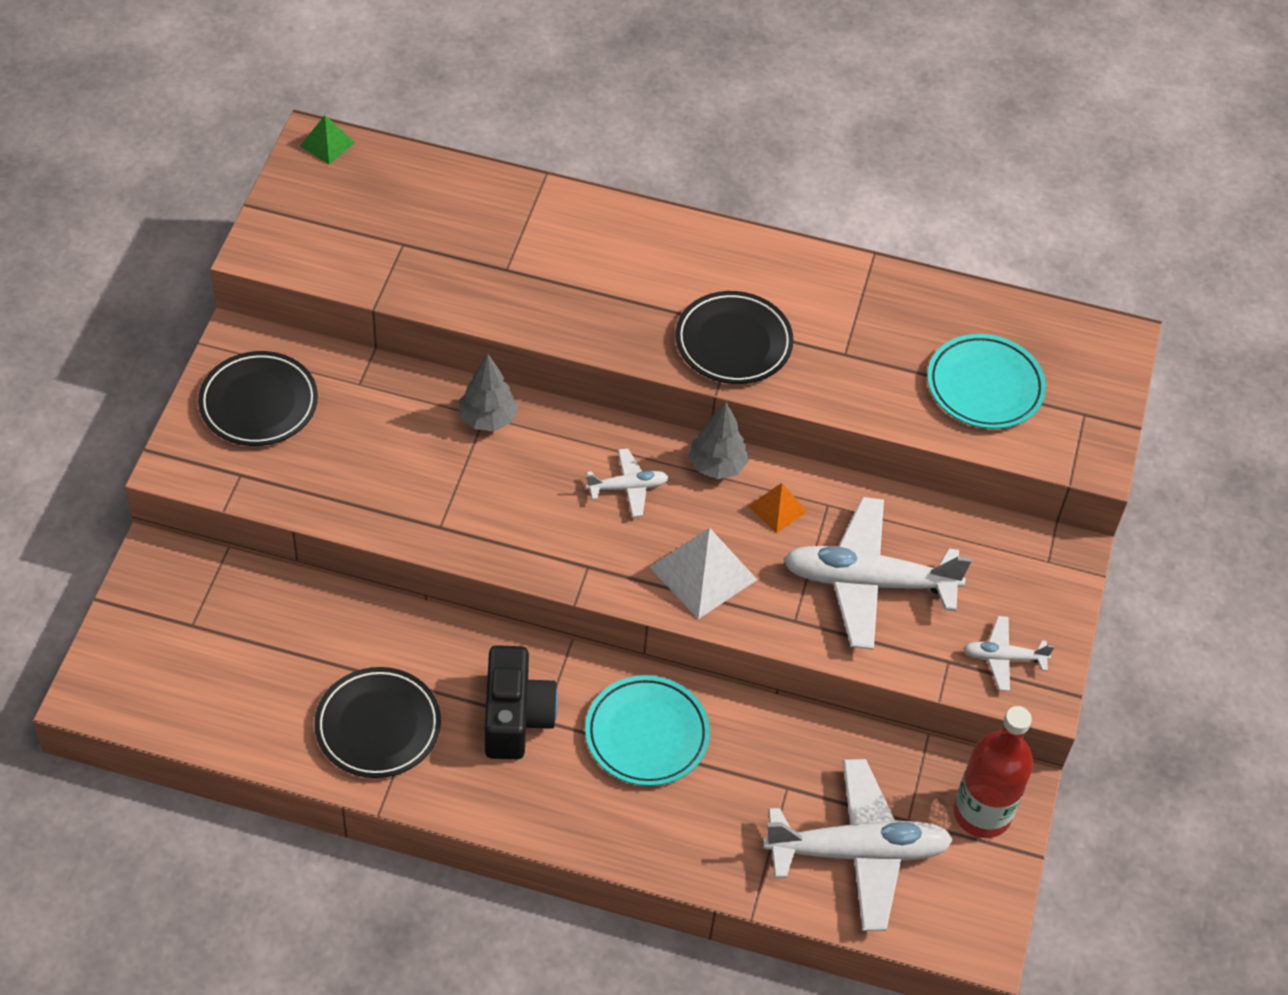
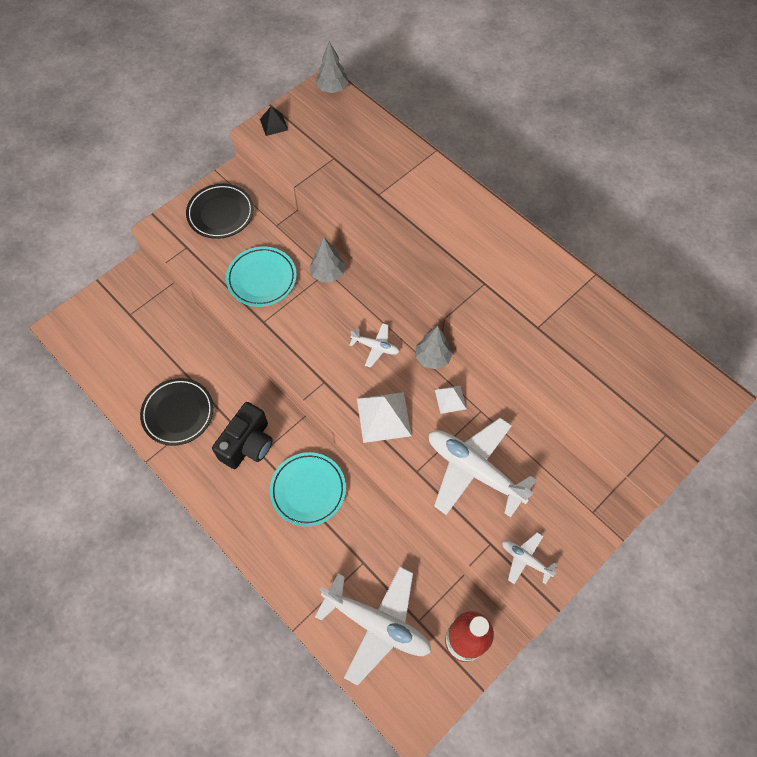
camera: 35 degrees right, 10 degrees up
green pyramid [300,115,355,164] -> grey tree [316,41,349,93]
black plate [675,291,794,384] -> none
orange pyramid [748,483,807,533] -> white pyramid [435,386,466,414]
turquoise plate [927,334,1046,429] -> turquoise plate moved to [226,247,297,307]
none -> black pyramid [260,107,288,136]

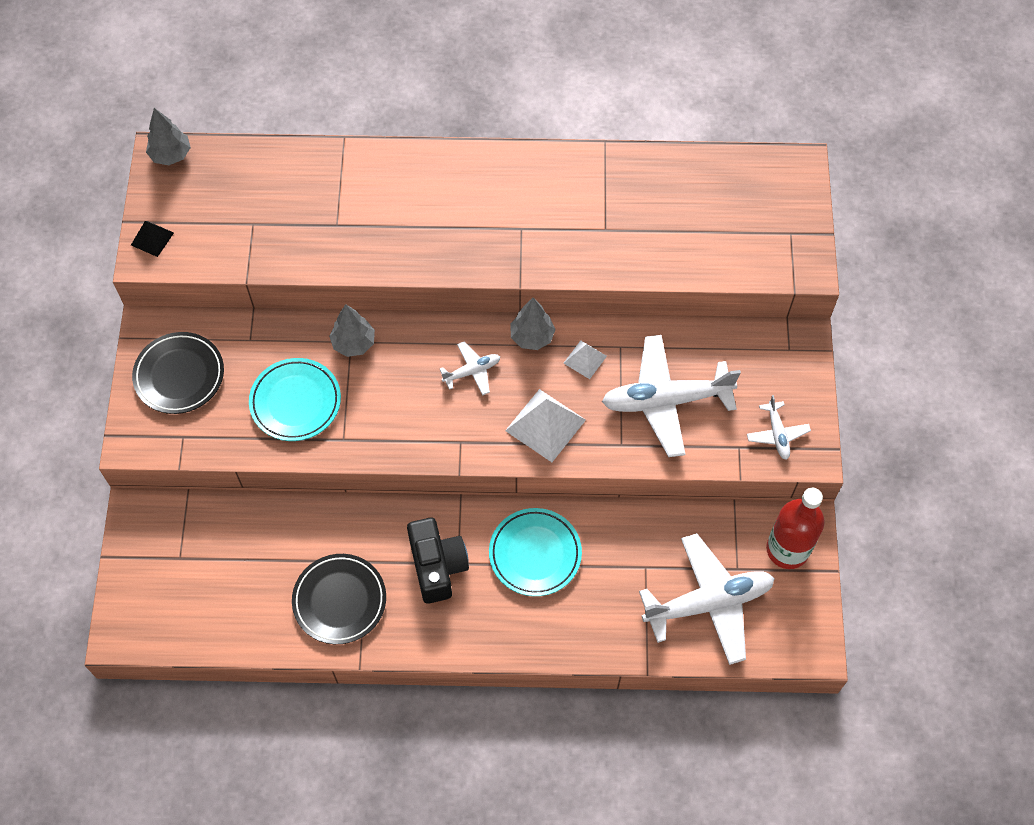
camera: 45 degrees left, 0 degrees up
white plane [502,532,557,584] -> white plane turned 90 degrees counterclockwise [747,395,811,460]

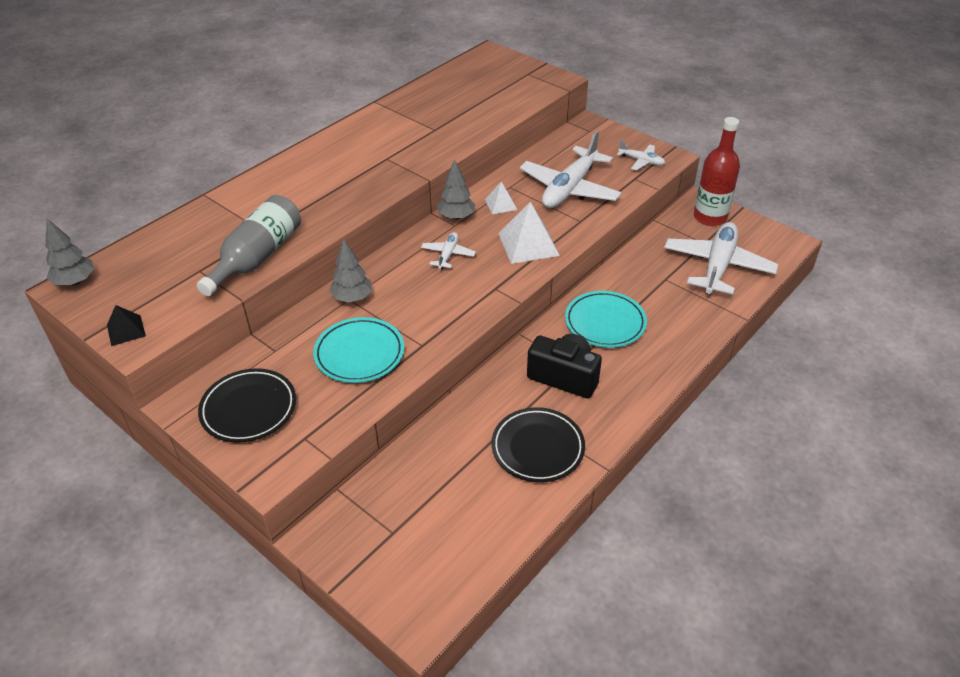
camera: 50 degrees left, 20 degrees down
none -> grey bottle [197,195,301,296]

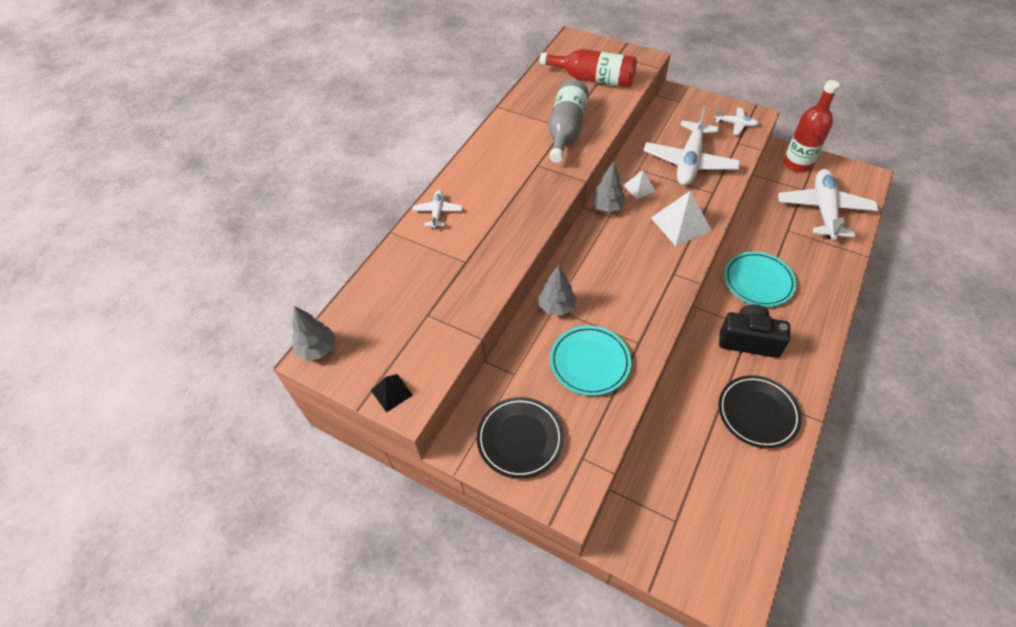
camera: 10 degrees left, 10 degrees up
grey bottle [197,195,301,296] -> grey bottle moved to [549,80,589,163]
white plane [421,232,476,269] -> white plane moved to [412,190,463,229]
none -> red bottle [539,49,637,88]

